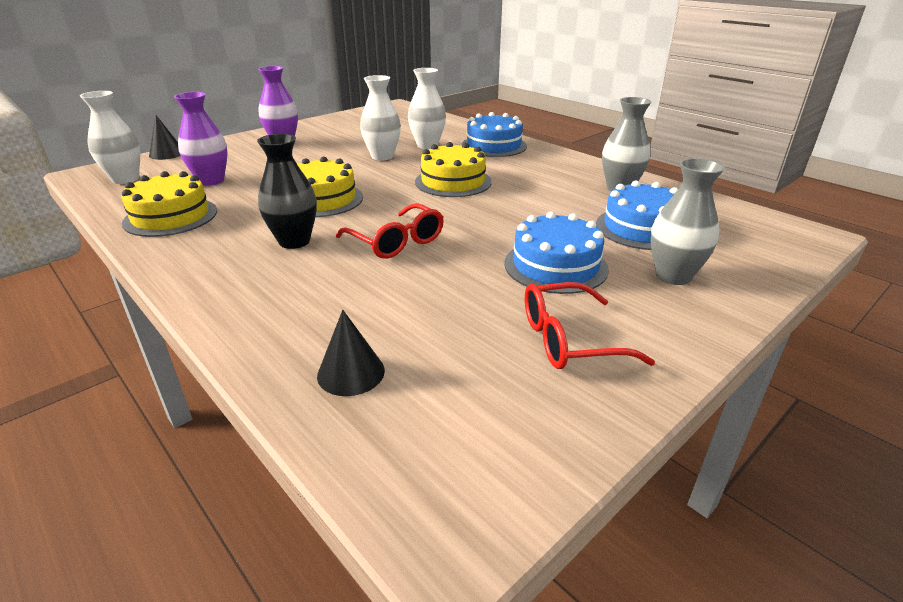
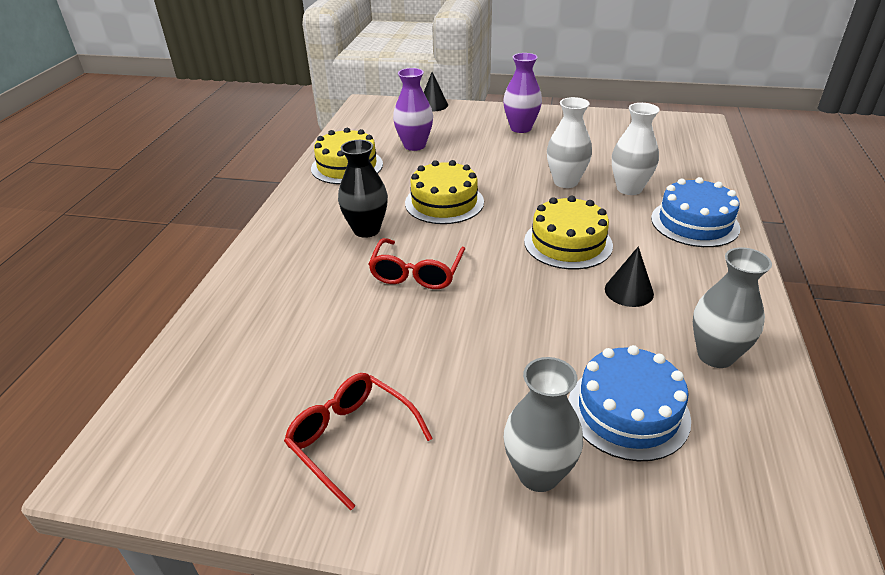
camera: 55 degrees right, 5 degrees up
white vase [80,91,140,184] -> none
black cone [317,310,385,396] -> black cone moved to [605,246,654,307]
blue cake [504,211,609,294] -> none

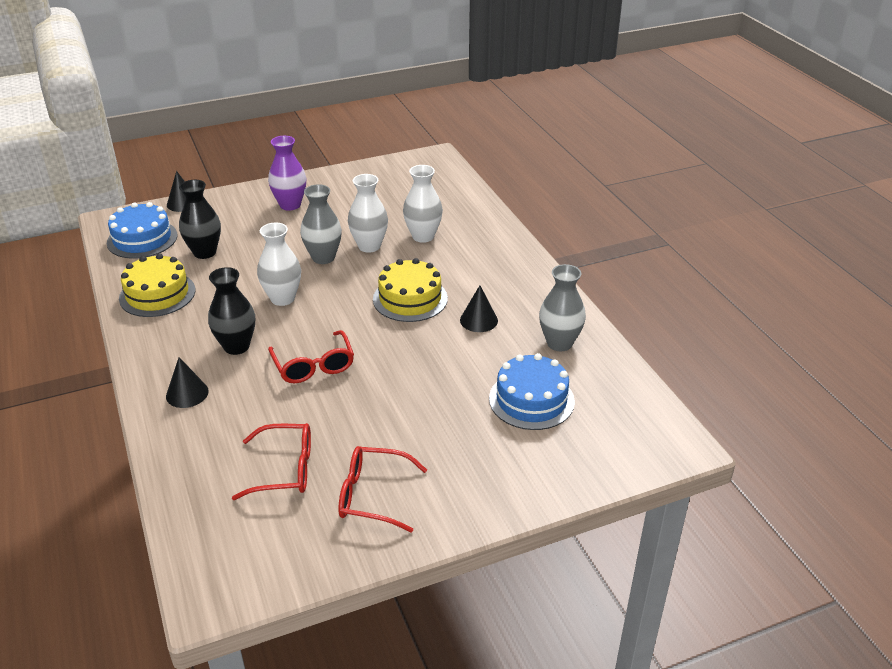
camera: 35 degrees left, 0 degrees up
purple vase [393,68,433,151] -> black vase [179,180,221,259]
yellow cake [405,160,484,224] -> white vase [257,223,301,306]
grey vase [503,357,583,492] -> grey vase moved to [300,184,342,264]
blue cake [651,177,740,247] -> blue cake moved to [107,202,177,258]
none -> black cone [166,357,209,408]
none -> red glasses [232,423,311,500]

